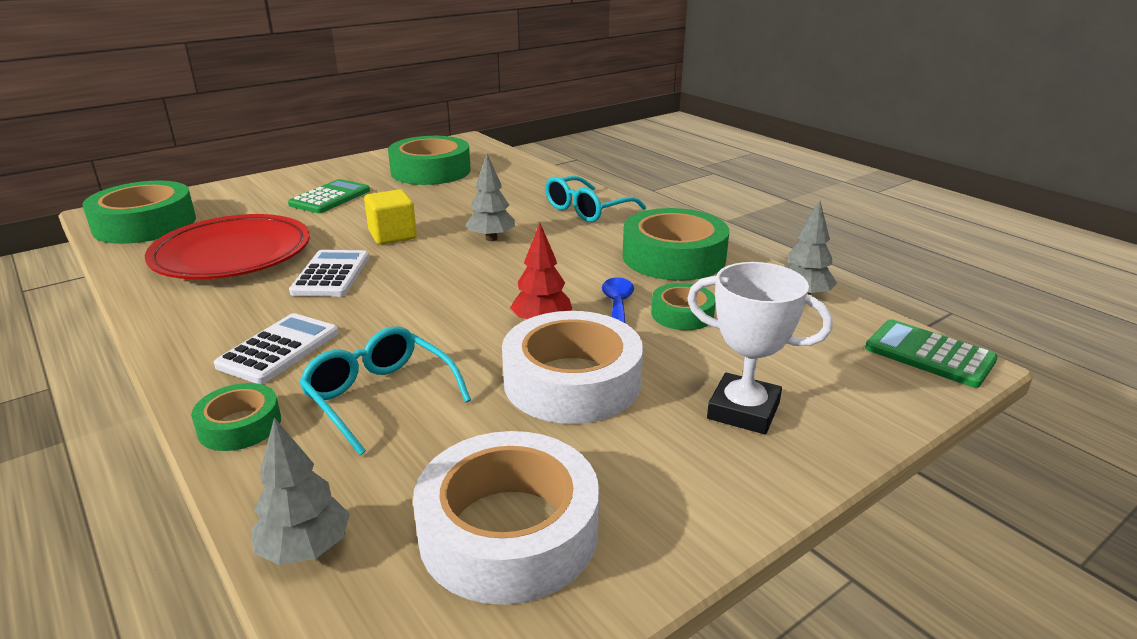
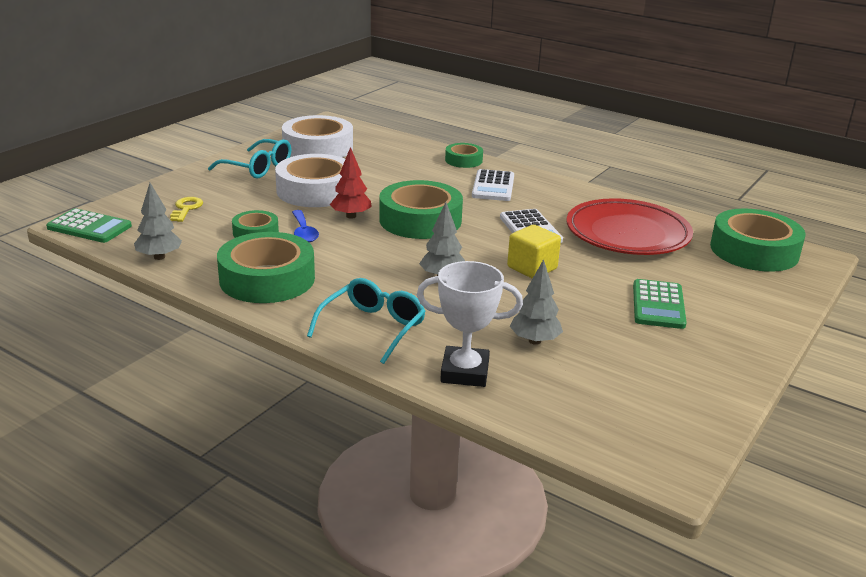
camera: 160 degrees right, 0 degrees up
grey tree [251,418,350,565] -> grey tree moved to [510,259,563,345]
turquoise glasses [299,326,471,455] -> turquoise glasses moved to [208,139,291,179]
green tape [388,136,471,185] -> green tape moved to [379,180,463,239]
white trophy [687,262,833,434] -> white trophy moved to [417,261,523,387]
none -> yellow key [170,197,203,222]

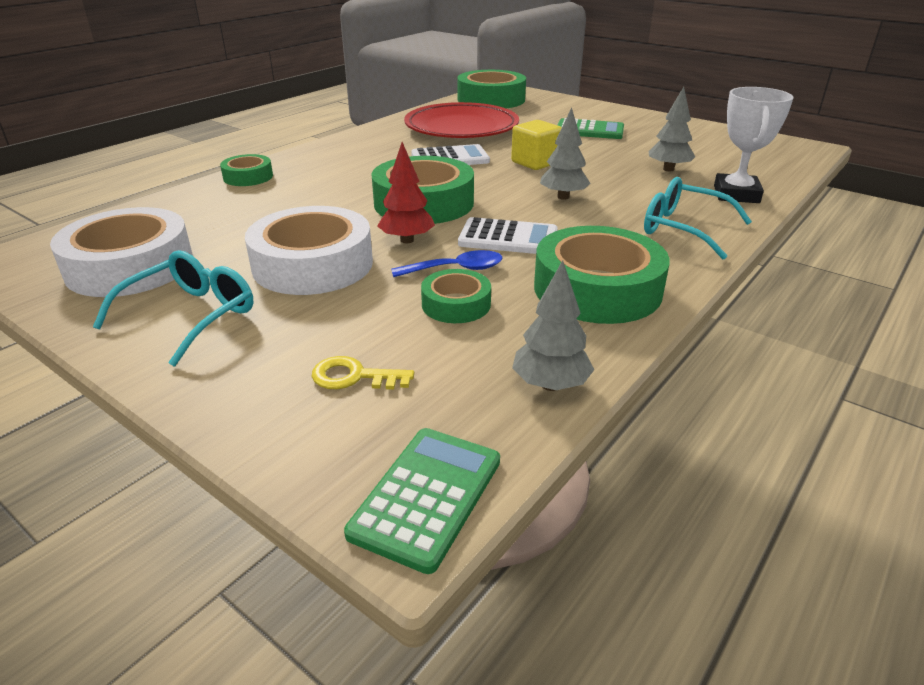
camera: 85 degrees left, 5 degrees up
white calculator [472,169,514,201] -> white calculator moved to [458,217,558,254]

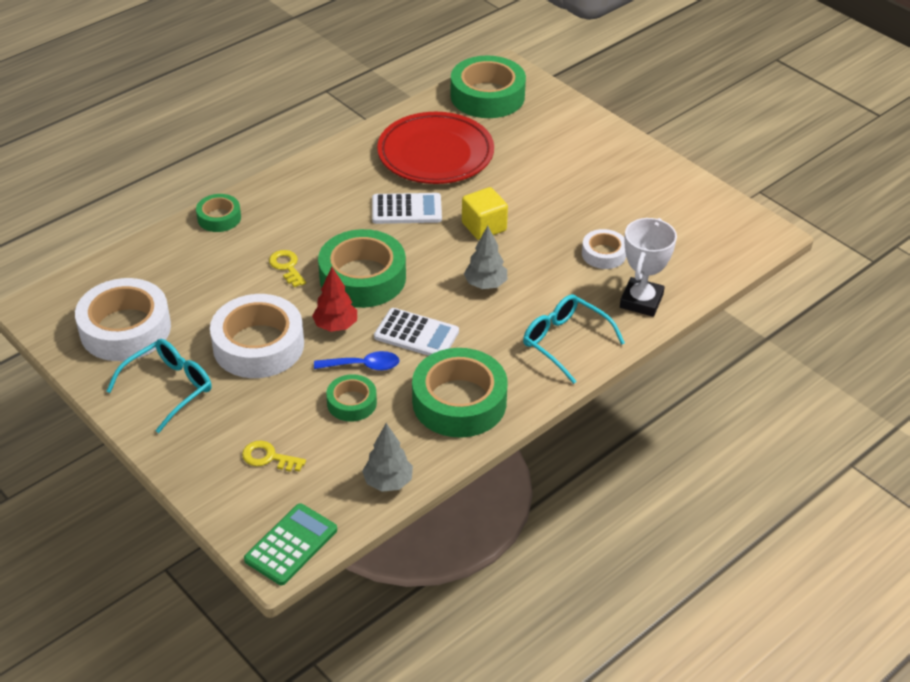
camera: 10 degrees right, 10 degrees up
green calculator [558,118,624,139] -> none
grey tree [649,87,695,171] -> white tape [582,229,626,269]
none -> yellow key [269,250,306,287]

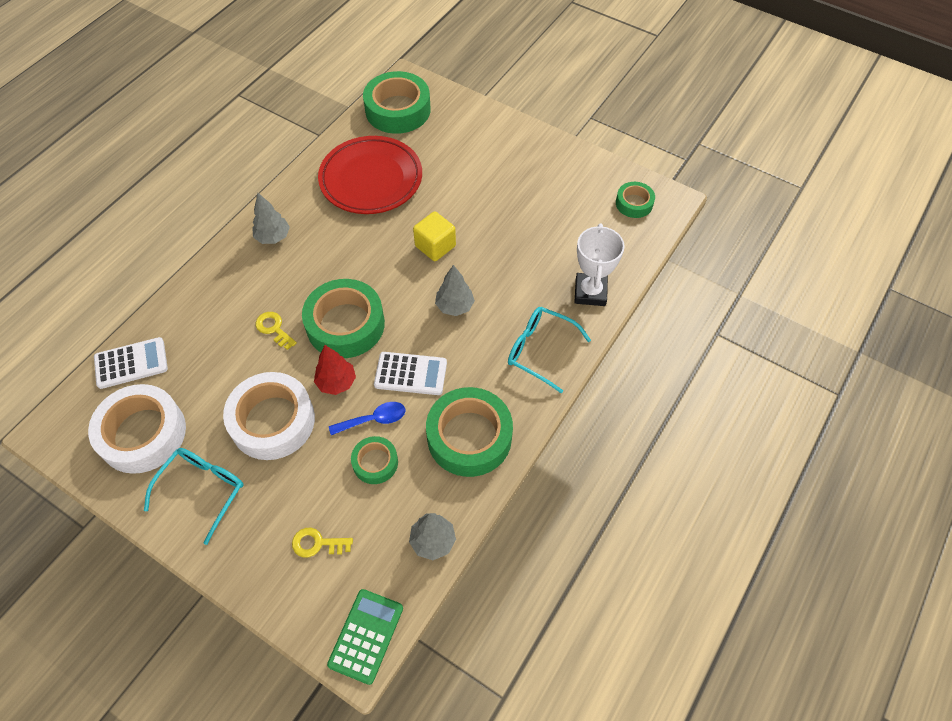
camera: 15 degrees left, 15 degrees up
green tape [196,194,241,232] -> green tape moved to [616,182,655,218]
white calculator [372,193,442,224] -> white calculator moved to [94,337,168,389]
white tape [582,229,626,269] -> none
none -> grey tree [252,193,290,244]

